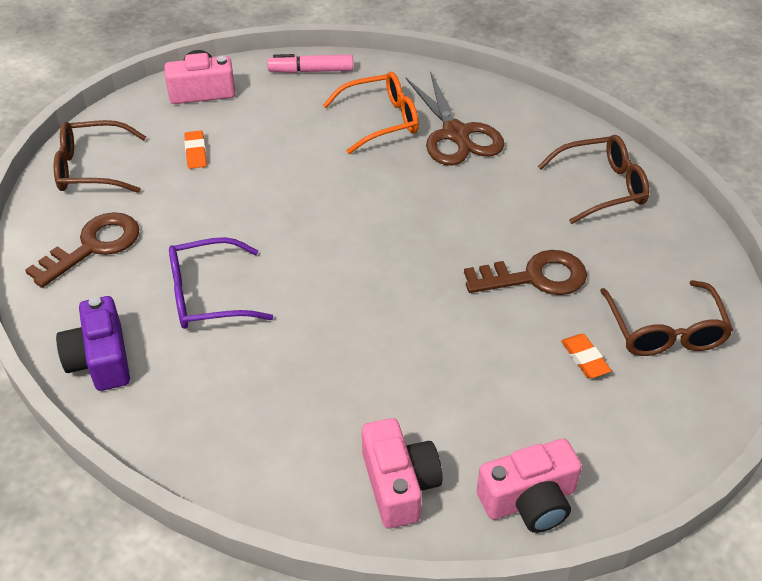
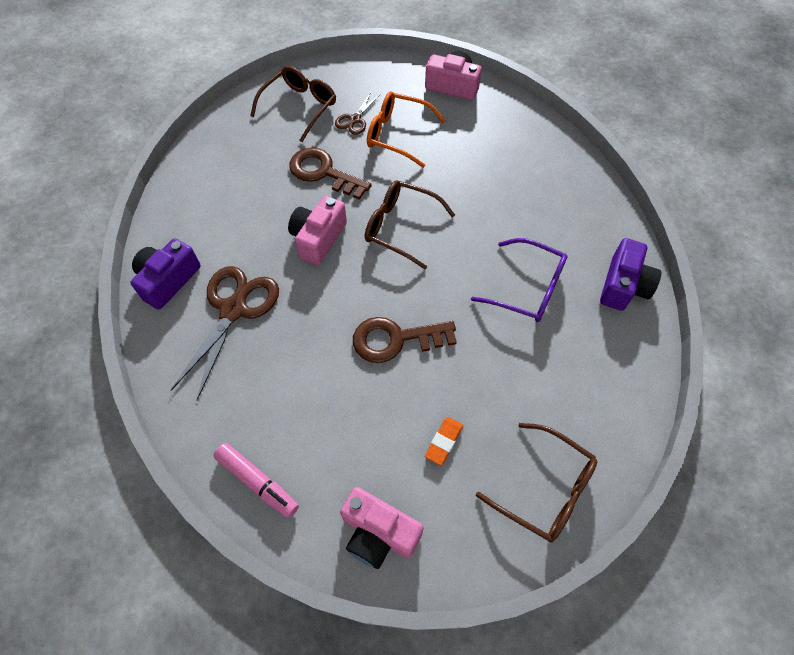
camera: 140 degrees left, 15 degrees up
brown key [25,212,140,288] -> brown key moved to [353,317,457,363]
orange glasses [323,72,419,154] -> orange glasses moved to [367,92,446,168]
pink camera [362,418,442,529] -> pink camera moved to [288,196,347,265]
brown glasses [538,135,649,224] -> brown glasses moved to [365,180,455,269]
orange eraser [561,334,612,378] -> brown scissors [335,92,381,135]
none -> purple camera [130,238,201,310]

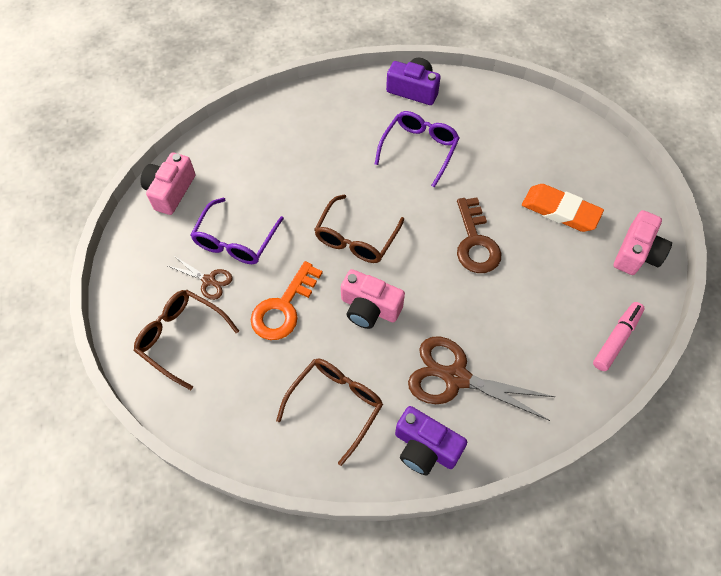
camera: 90 degrees left, 0 degrees up
brown key [289,148,372,200] -> orange key [251,261,323,340]
orange glasses [367,92,446,168] -> purple glasses [191,198,284,264]
orange eraser [425,417,463,466] -> orange eraser [522,184,604,232], size x1.91
brown glasses [476,423,597,542] -> brown glasses moved to [276,359,383,466]

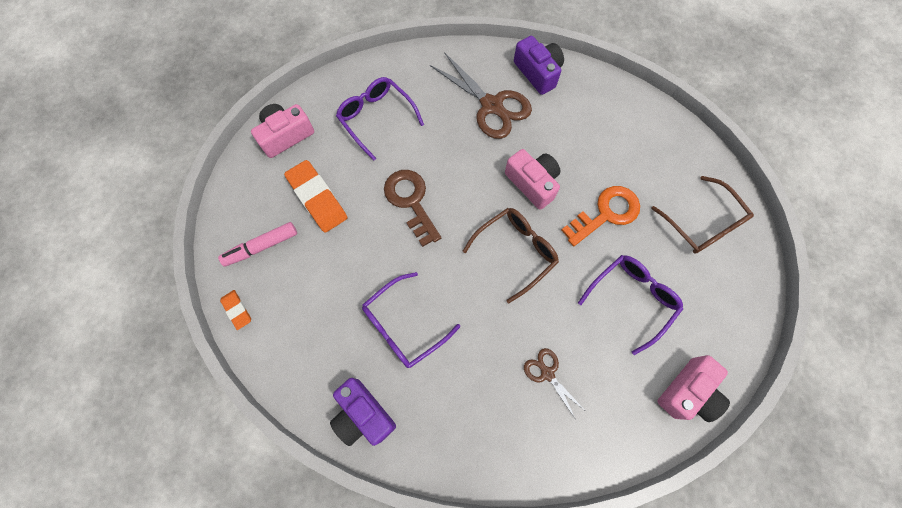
camera: 155 degrees left, 10 degrees up
brown scissors [168,256,233,300] -> brown scissors moved to [524,348,583,418]
brown glasses [276,359,383,466] -> none
brown key [457,198,501,273] -> brown key turned 45 degrees counterclockwise [384,170,441,247]
pink marker [593,302,645,371] -> pink marker moved to [218,222,297,267]
none -> orange eraser [220,290,251,330]
none -> purple glasses [336,77,424,161]

